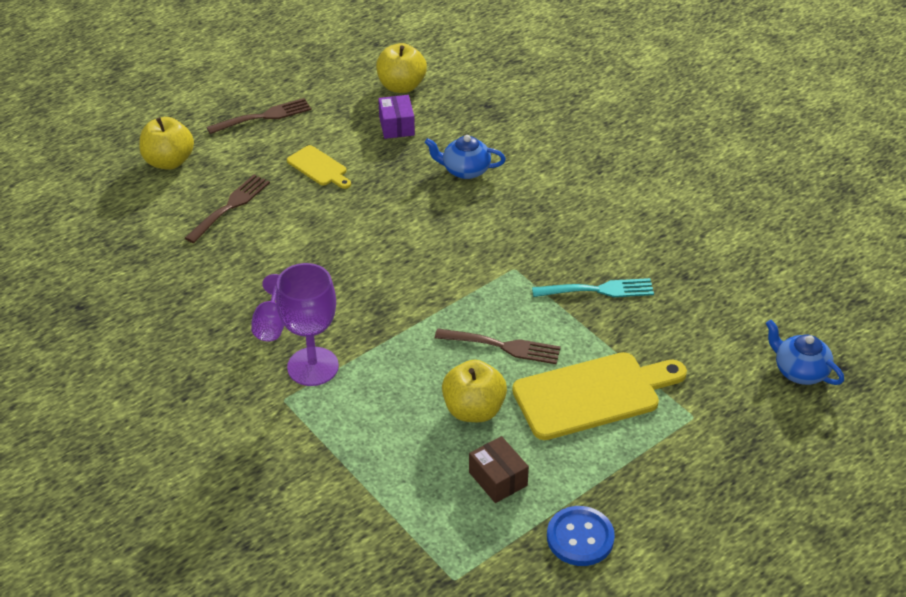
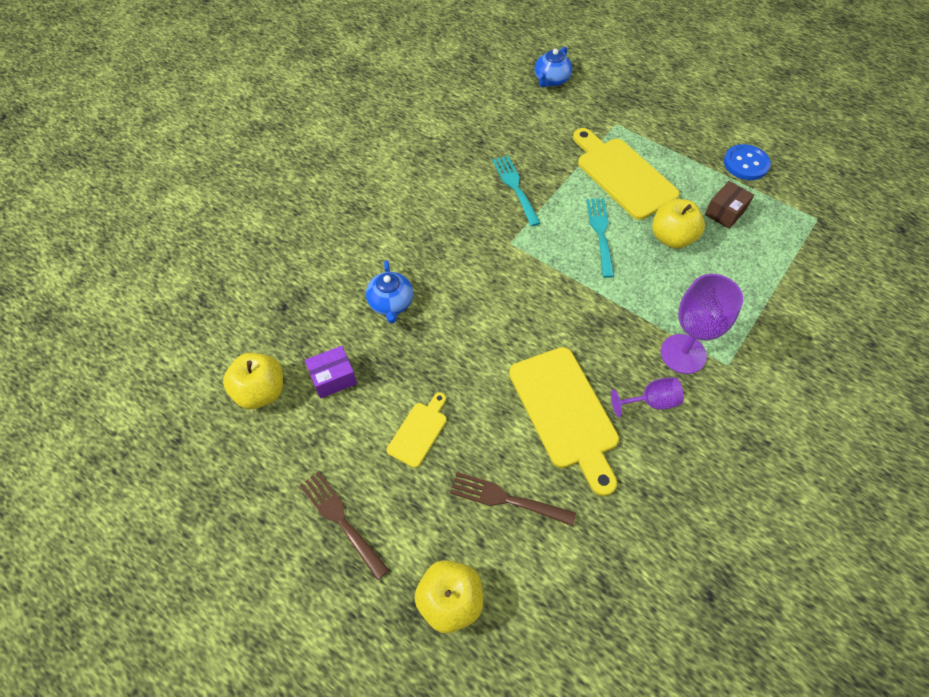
camera: 105 degrees left, 15 degrees up
brown fork [435,328,561,364] -> turquoise fork [586,198,614,278]
none -> yellow cutting board [509,347,619,496]

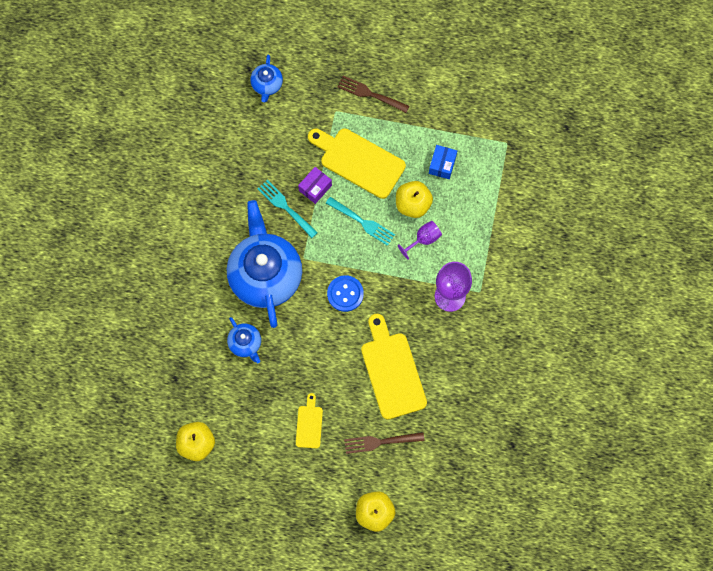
camera: 25 degrees left, 15 degrees up
brown fork [300,471,389,580] -> brown fork moved to [338,76,409,113]
purple box [305,346,357,399] -> purple box moved to [298,167,332,204]
yellow cutting board [509,347,619,496] -> yellow cutting board turned 150 degrees counterclockwise [361,314,427,420]
turquoise fork [586,198,614,278] -> turquoise fork turned 150 degrees clockwise [326,197,395,246]
purple goblet [611,377,684,417] -> purple goblet moved to [398,221,442,259]
brown box [705,181,754,229] -> blue box [429,145,457,179]
blue button [724,144,771,180] -> blue button moved to [327,275,364,312]
none -> blue teapot [227,200,302,328]

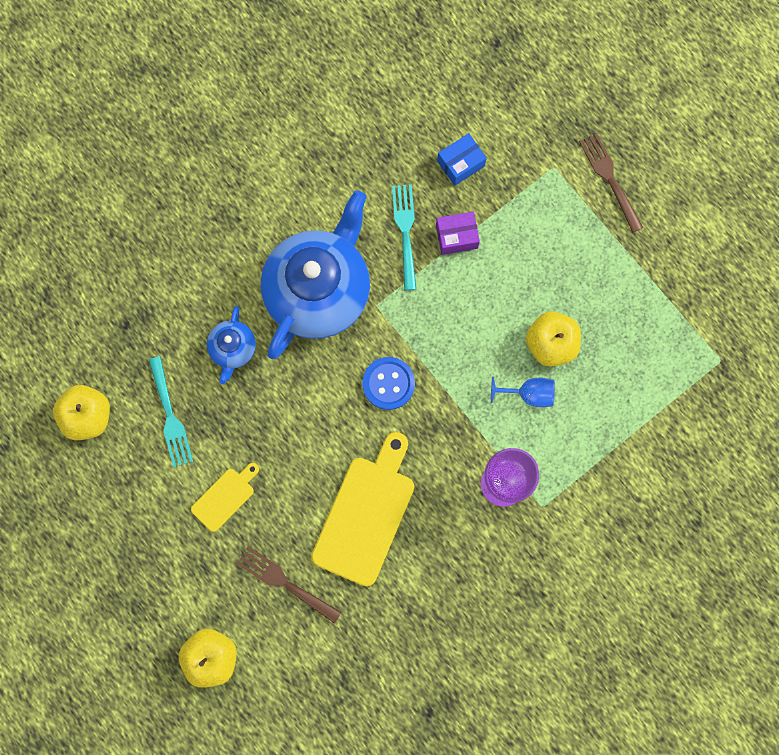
camera: 40 degrees right, 5 degrees up
blue teapot [250,55,283,102] -> none
yellow cutting board [308,128,406,199] -> none
turquoise fork [326,197,395,246] -> turquoise fork moved to [149,356,193,467]
purple goblet [398,221,442,259] -> blue goblet [491,376,555,407]
blue box [429,145,457,179] -> blue box moved to [437,133,487,186]

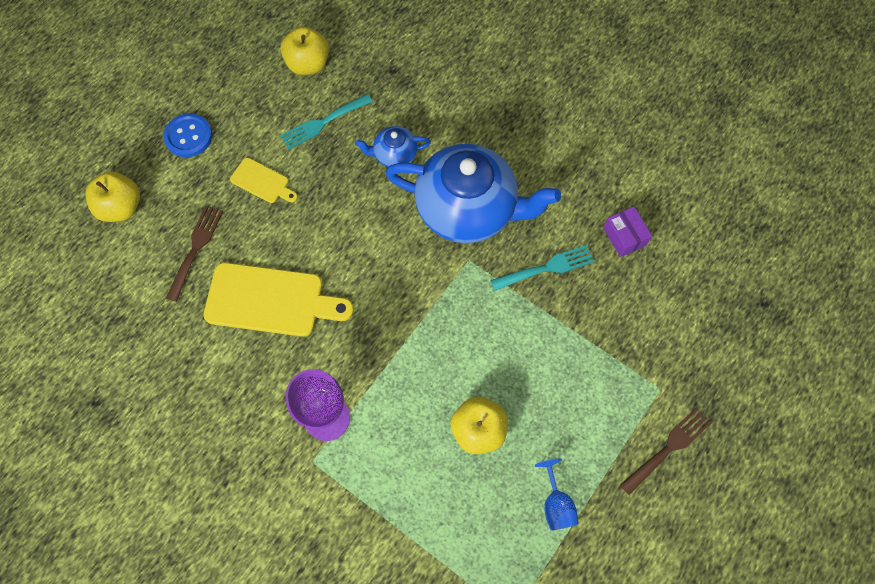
camera: 75 degrees right, 10 degrees down
blue button [362,357,415,410] -> blue button moved to [163,113,212,157]
purple box [436,212,480,255] -> purple box moved to [603,206,652,257]
blue box [437,133,487,186] -> none
blue goblet [491,376,555,407] -> blue goblet moved to [535,458,578,530]

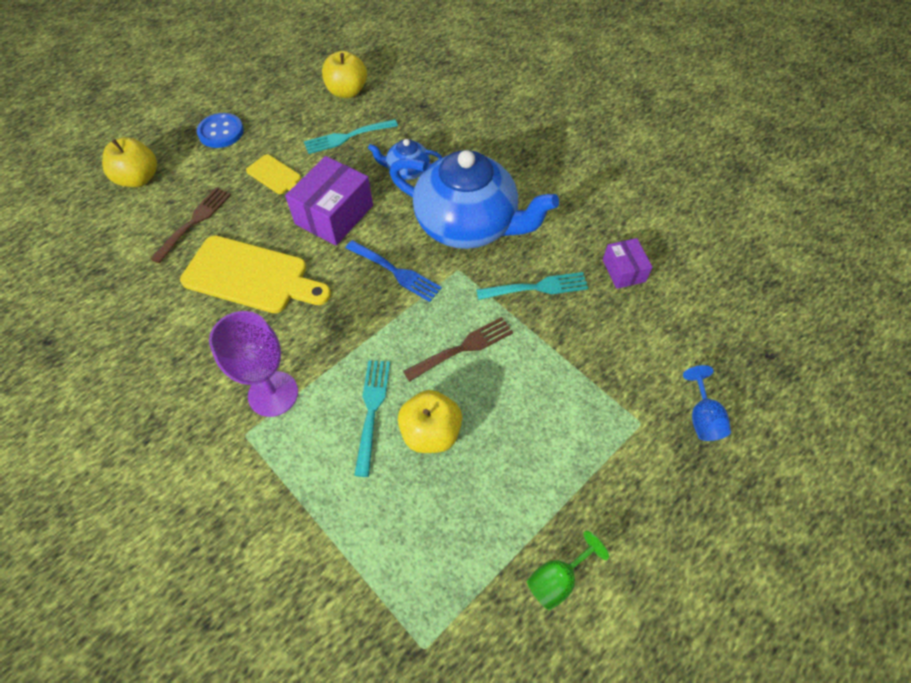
camera: 10 degrees right, 10 degrees down
blue goblet [535,458,578,530] -> blue goblet moved to [683,365,731,441]
brown fork [620,407,712,495] -> brown fork moved to [403,317,513,382]
none -> purple box [285,156,373,245]
none -> blue fork [345,240,442,302]
none -> turquoise fork [354,360,390,477]
none -> green goblet [527,531,609,610]

